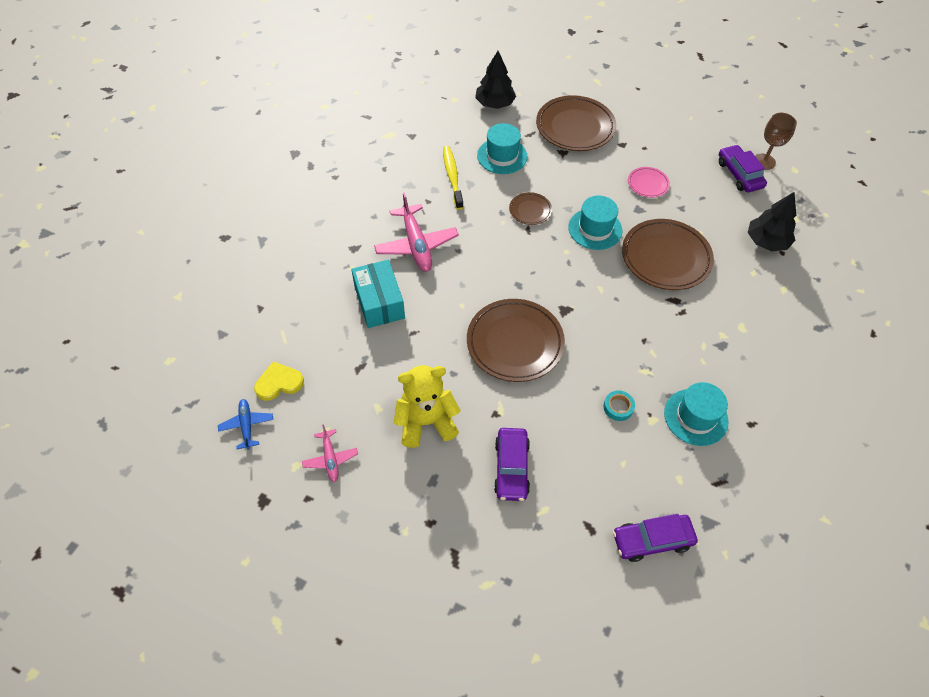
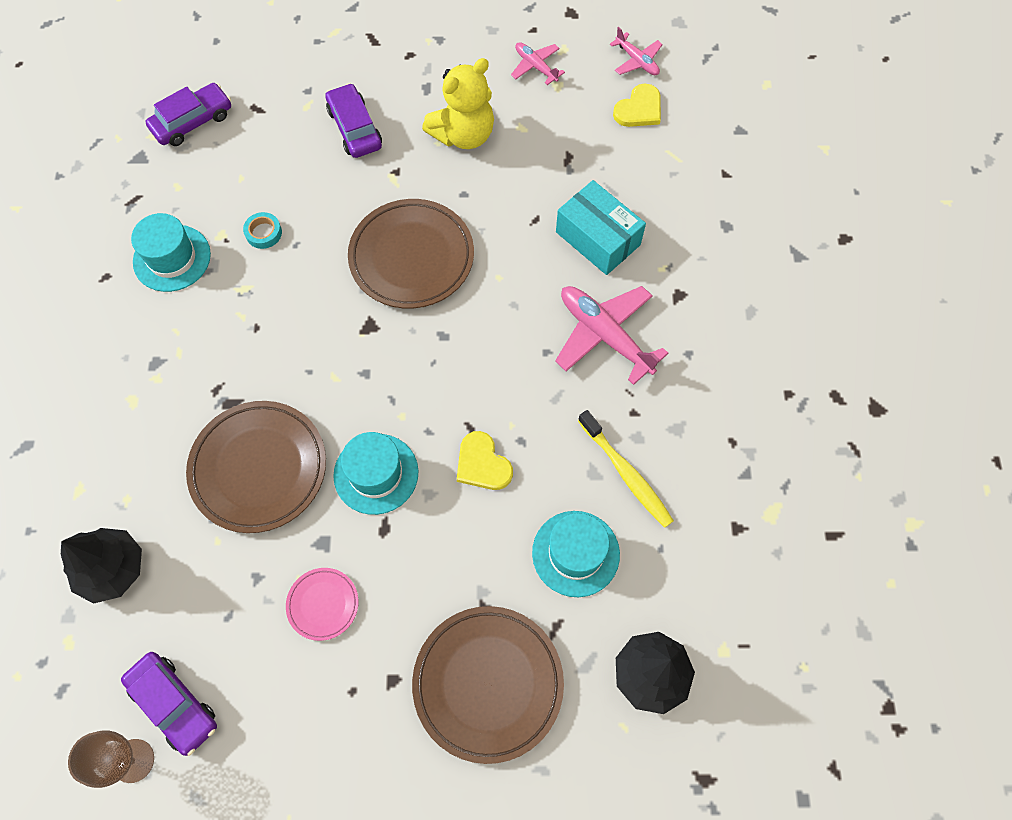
camera: 155 degrees right, 10 degrees up
blue plane [218,399,273,450] -> pink plane [610,27,663,75]
brown plate [509,192,552,225] -> yellow heart [457,431,513,490]

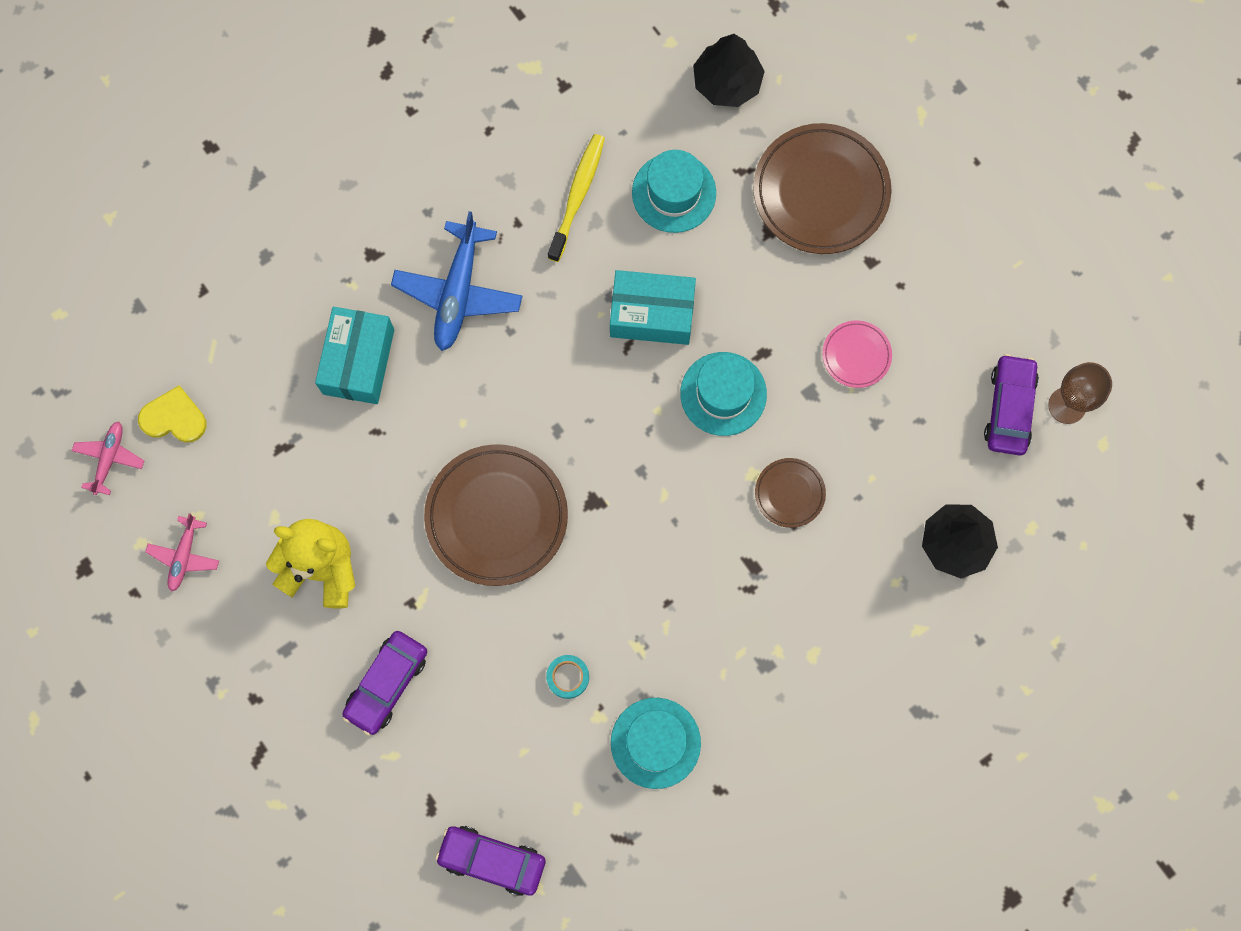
camera: 125 degrees left, 10 degrees up
brown plate [186,401,326,533] -> brown plate [755,458,826,528], size x0.50
yellow heart [457,431,513,490] -> turquoise box [610,270,696,345]
pink plane [555,286,668,385] -> blue plane [391,211,522,351]

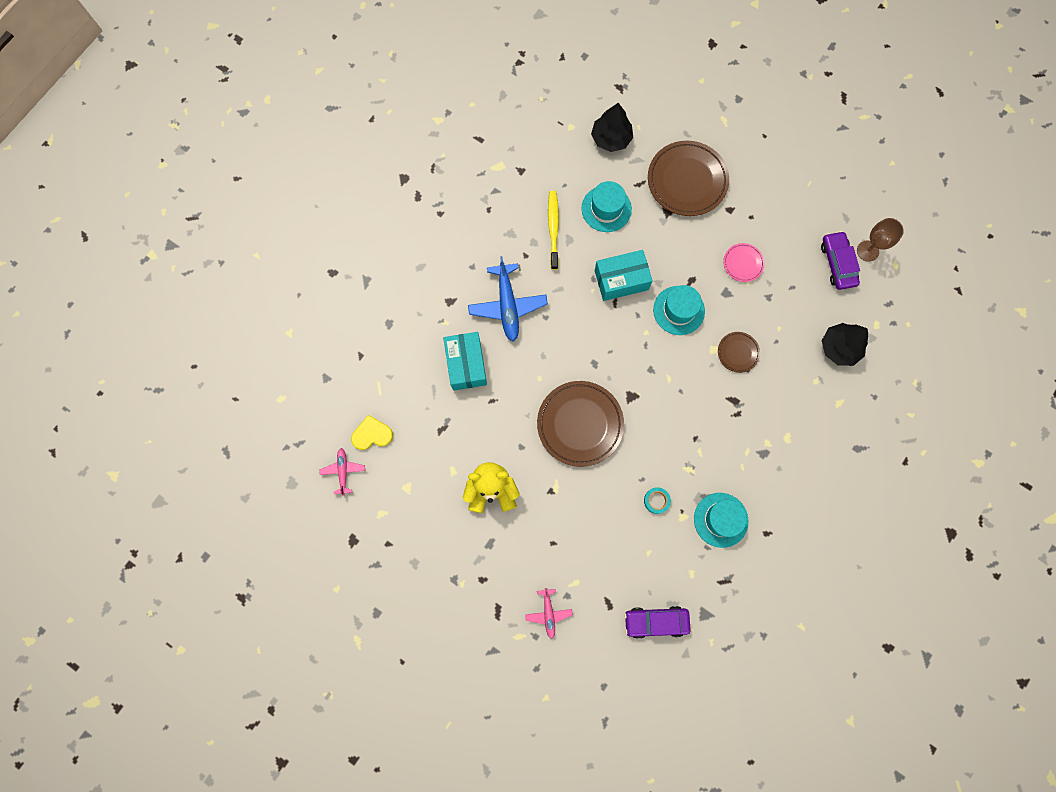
camera: 20 degrees left, 0 degrees up
pink plane [145,513,219,592] -> pink plane moved to [525,588,573,639]
purple car [342,631,427,736] -> none

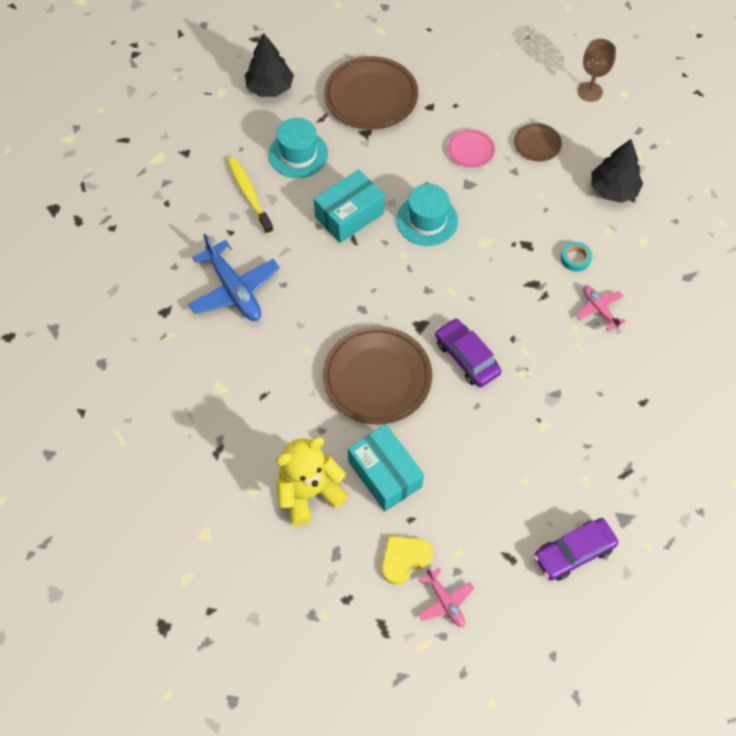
camera: 25 degrees left, 15 degrees down
pink plane [319,448,365,496] -> pink plane moved to [576,285,626,331]
yellow heart [351,415,393,450] -> yellow heart moved to [381,536,433,584]
turquoise box [443,332,487,391] -> turquoise box moved to [348,424,424,511]
turquoise tape [644,487,671,514] -> turquoise tape moved to [561,242,592,272]
turquoise hat [694,493,749,548] -> none
brown plate [718,332,760,373] -> brown plate moved to [514,123,562,161]
purple car [821,231,860,290] -> purple car moved to [435,318,502,387]

